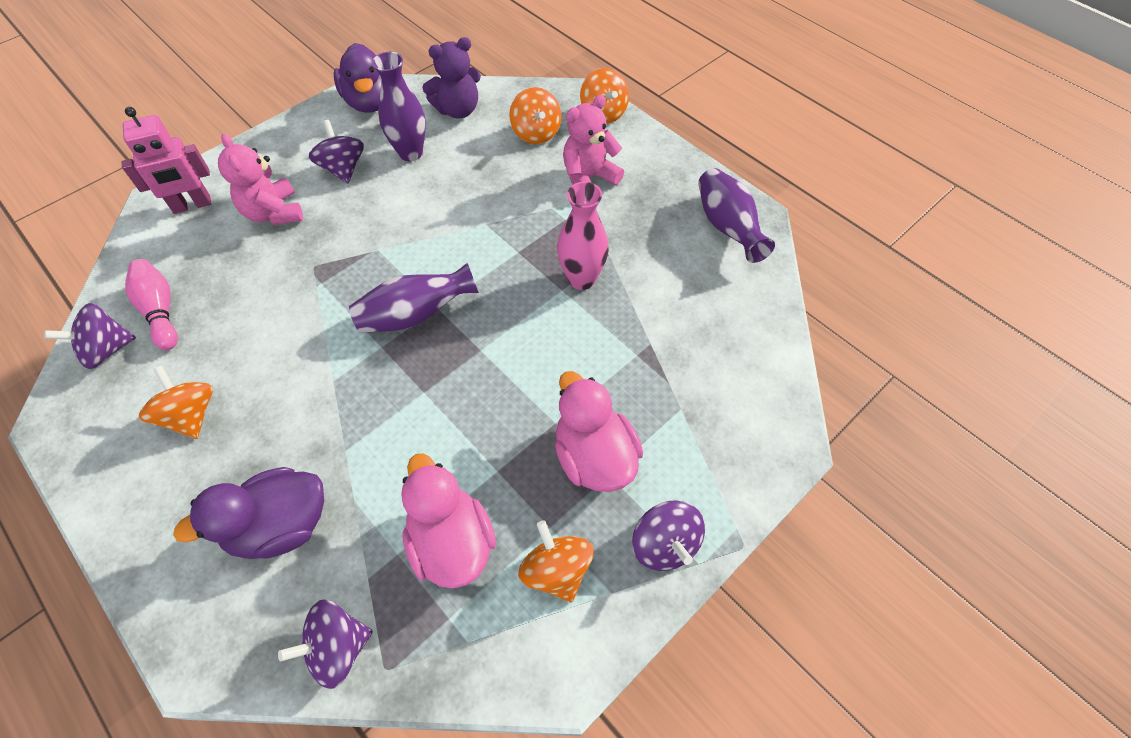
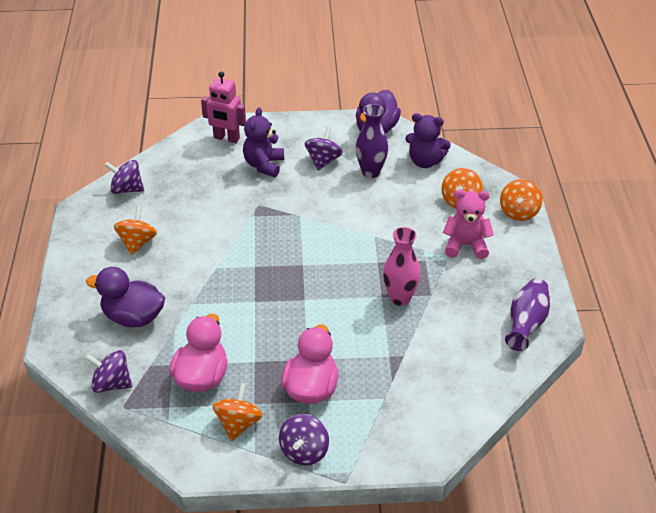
camera: 40 degrees right, 15 degrees down
pink bowling pin [125,259,178,350] -> none
pink teddy bear [218,134,303,225] -> purple teddy bear [243,107,284,177]
purple vase [349,262,479,333] -> none

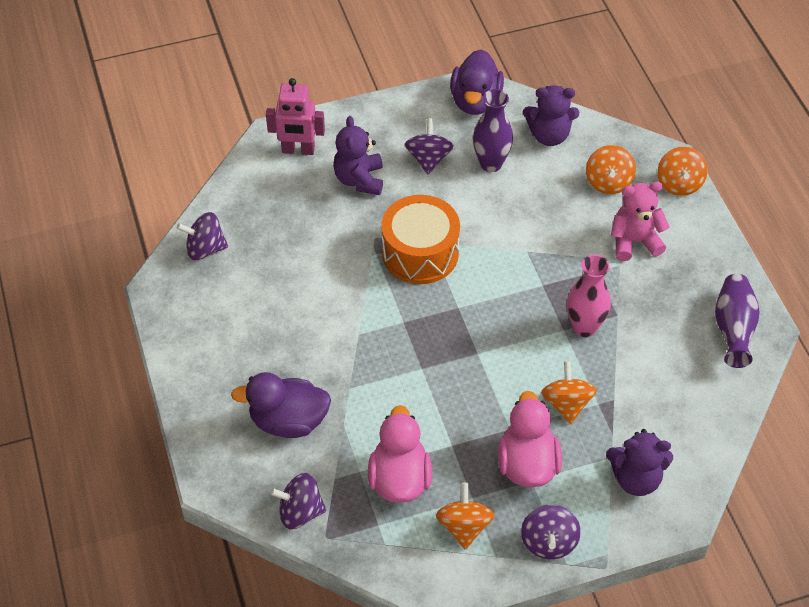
camera: 15 degrees left, 10 degrees up
orange spinning top [114,206,157,255] -> orange spinning top moved to [541,361,597,424]
none -> orange drum [381,195,460,284]
none -> purple teddy bear [606,429,673,496]

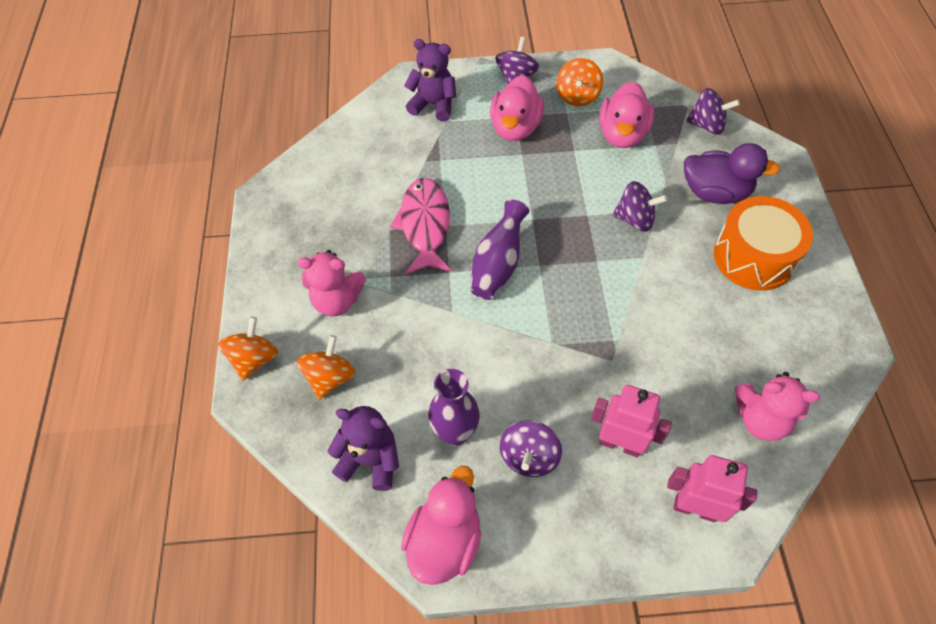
camera: 165 degrees left, 5 degrees up
purple spinning top [177,212,228,260] -> purple spinning top moved to [613,181,668,232]
purple teddy bear [333,116,383,195] -> pink robot [591,385,672,457]
orange drum [381,195,460,284] -> orange drum moved to [714,196,813,291]
purple duck [450,49,504,115] -> pink duck [401,466,481,585]
orange spinning top [541,361,597,424] -> none
pink vase [567,255,611,337] -> pink fish [390,178,451,274]
purple vase [715,274,759,368] -> purple vase moved to [470,199,529,300]
none -> pink teddy bear [735,372,820,441]

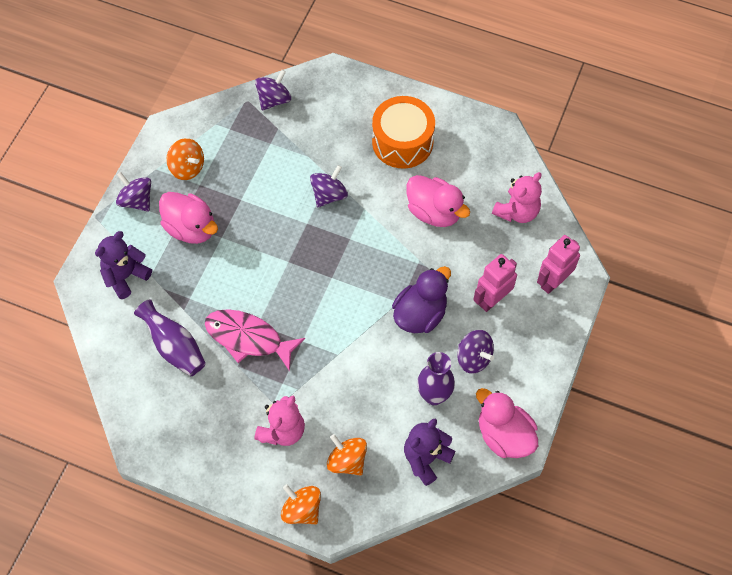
camera: 65 degrees left, 5 degrees up
purple vase [470,199,529,300] -> purple vase moved to [134,299,206,376]
pink duck [599,81,655,148] -> pink duck moved to [407,175,470,227]
purple duck [684,143,780,204] -> purple duck moved to [392,266,451,333]

